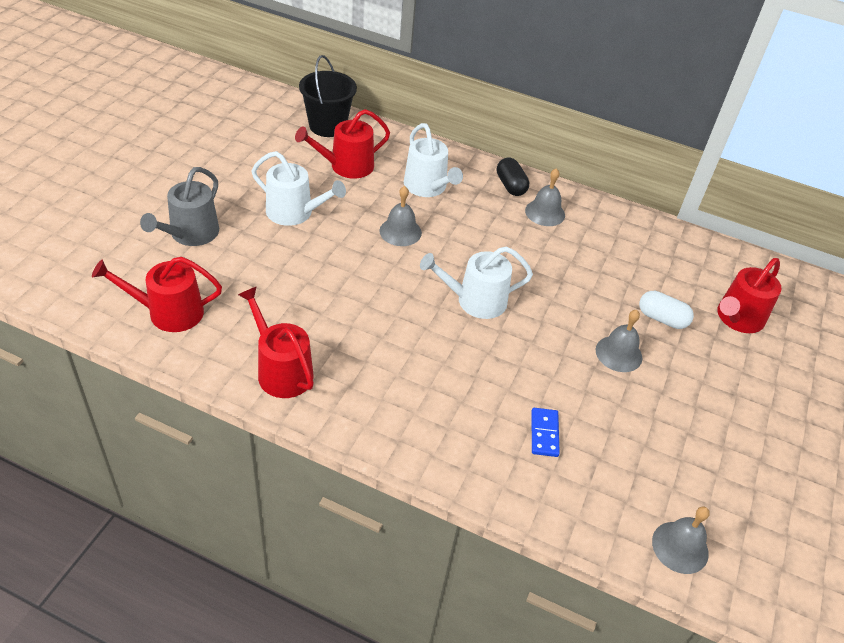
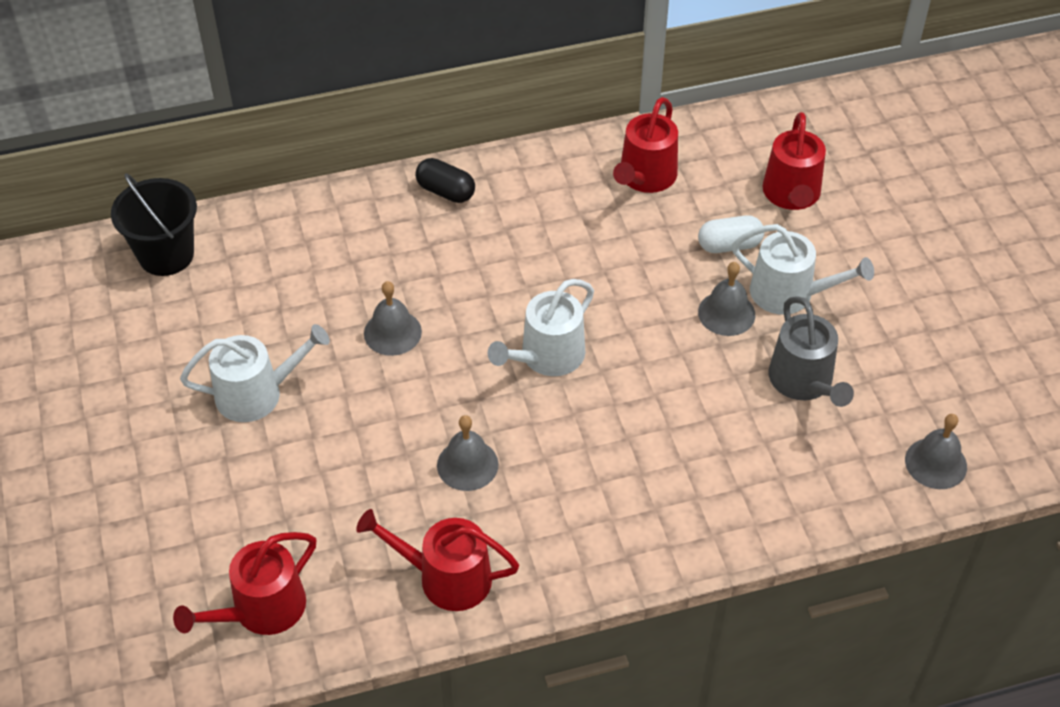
camera: 35 degrees left, 5 degrees up
grey watering can [140,167,219,246] -> grey watering can moved to [769,296,854,407]
red watering can [295,109,390,179] -> red watering can moved to [613,97,678,193]
white watering can [404,123,463,197] -> white watering can moved to [732,224,874,315]
grey bell [525,168,565,226] -> grey bell moved to [437,415,499,491]
blue domino [532,408,560,457] -> none

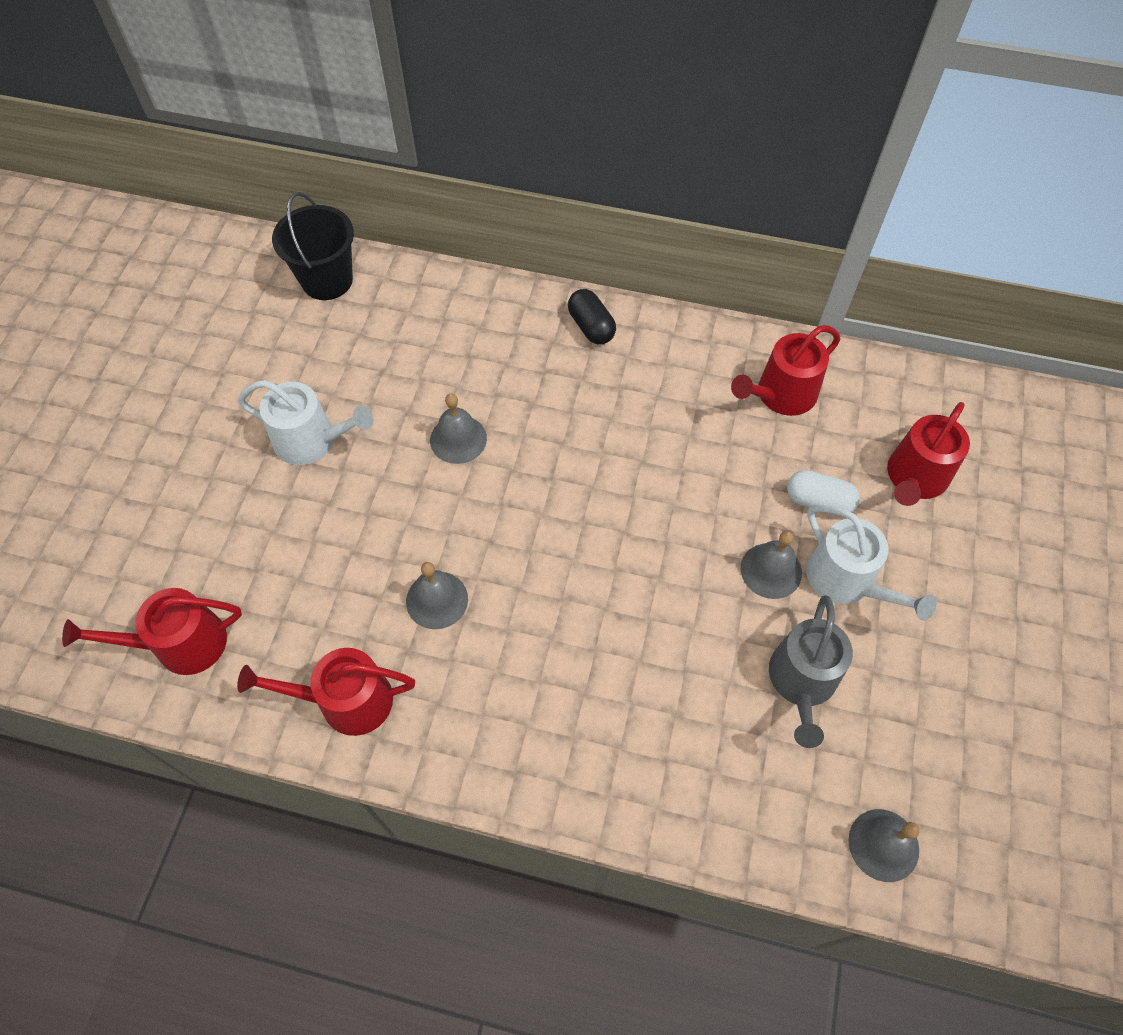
camera: 30 degrees right, 10 degrees up
red watering can [356,509,519,611] -> red watering can turned 45 degrees counterclockwise [237,648,415,736]
white watering can [488,279,594,376] -> none

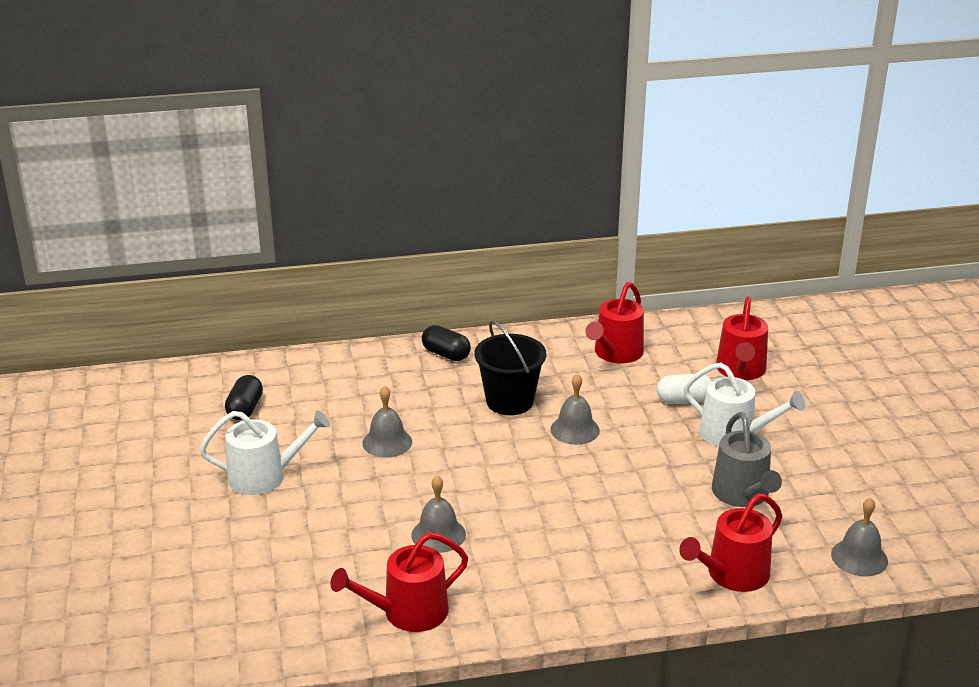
camera: 25 degrees left, 30 degrees down
red watering can [62,588,242,675] -> red watering can moved to [679,493,782,592]
black bucket [272,192,354,300] -> black bucket moved to [474,320,546,415]
grey bell [741,531,802,599] -> grey bell moved to [550,374,600,445]
none -> black capsule [225,375,263,420]

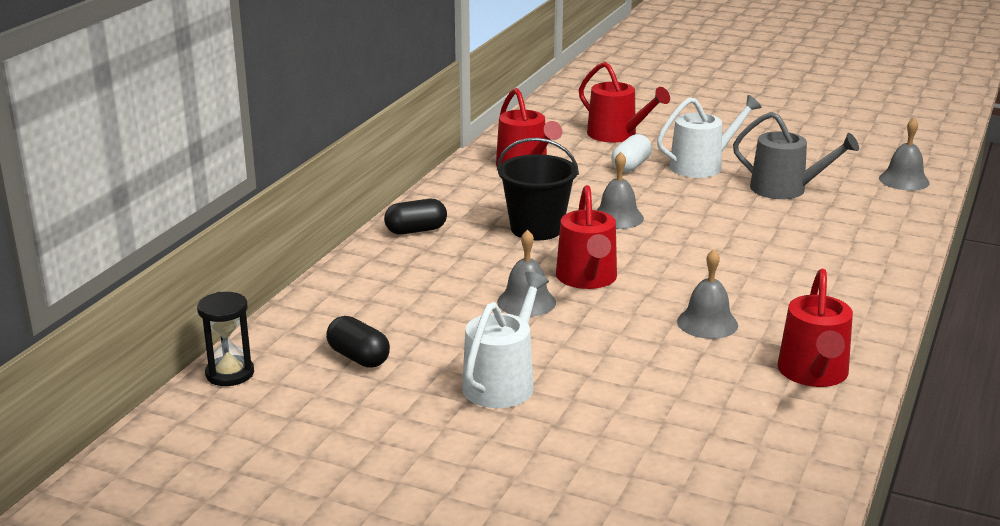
camera: 55 degrees left, 5 degrees down
red watering can [679,493,782,592] -> red watering can moved to [556,185,617,289]
none -> black hourglass [197,292,254,386]

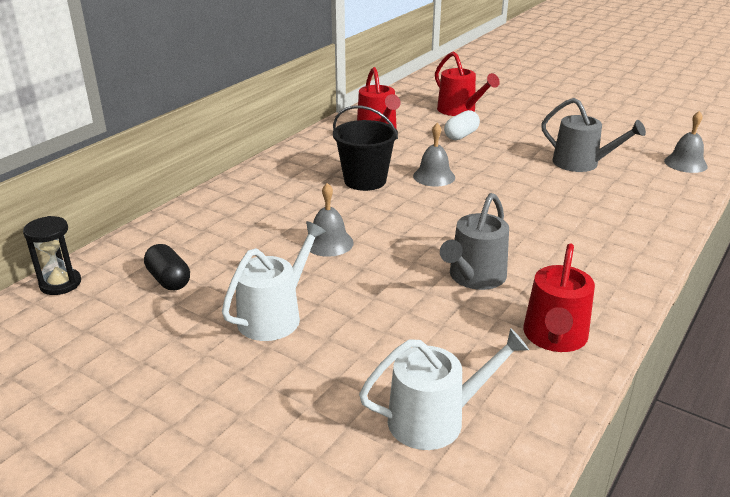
camera: 10 degrees right, 5 degrees up
black capsule [384,199,447,235] -> none
red watering can [556,185,617,289] -> none
white watering can [657,95,762,178] -> white watering can moved to [359,328,529,450]
grey bell [677,249,738,339] -> grey watering can [440,193,509,290]

